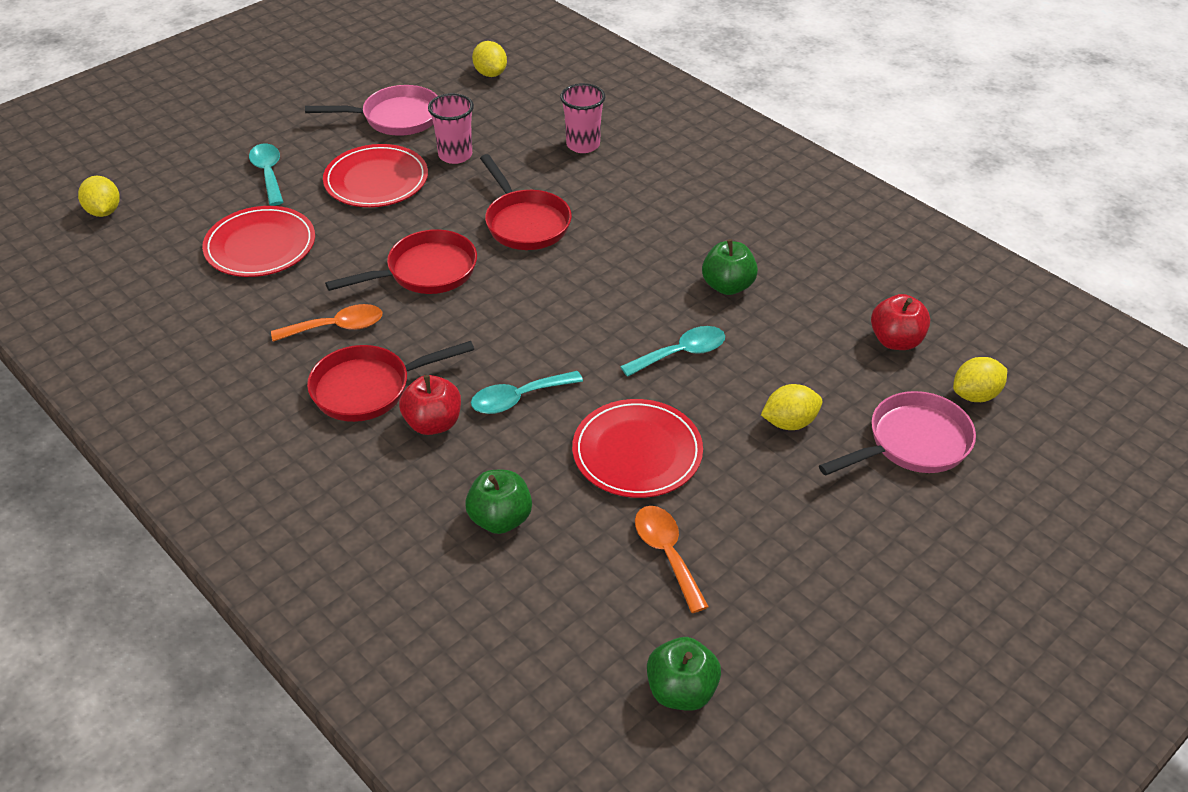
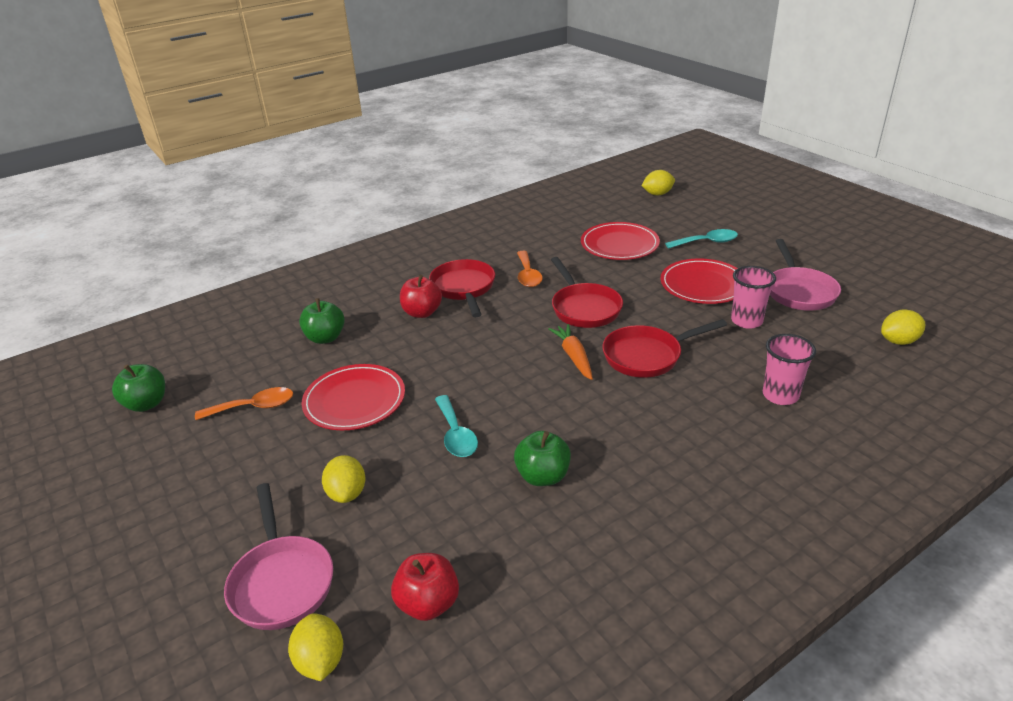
camera: 100 degrees right, 10 degrees down
turquoise spoon [471,371,583,414] -> none
none -> orange carrot [548,324,593,380]

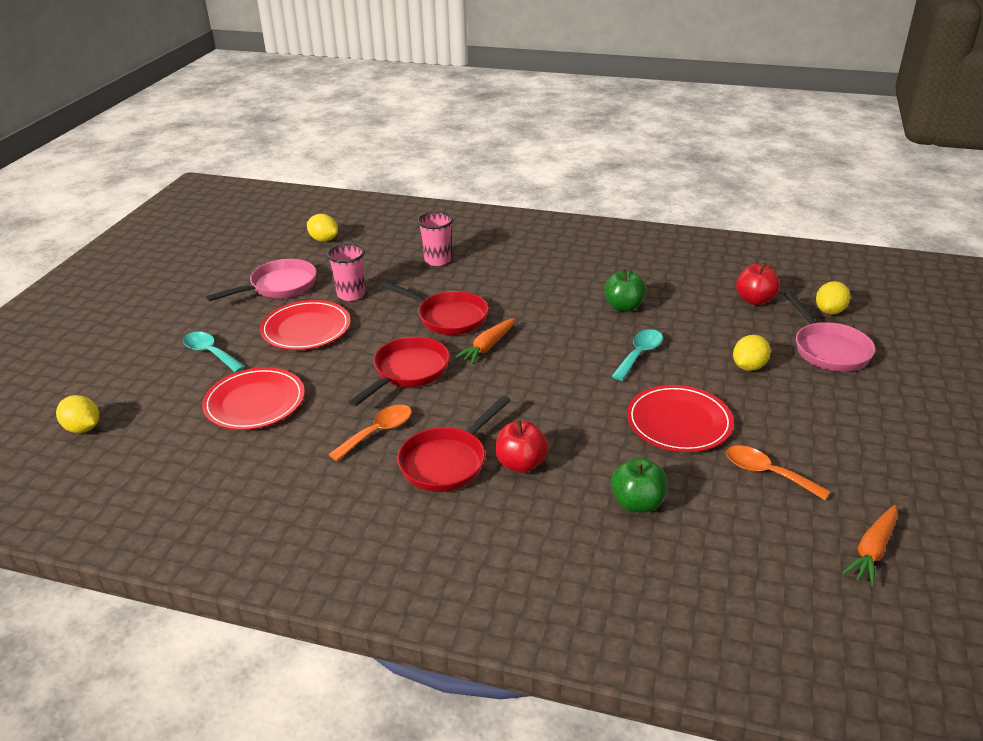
camera: 130 degrees left, 0 degrees up
green apple [112,364,165,412] -> orange carrot [842,505,898,587]
pink pan [224,483,333,630] -> pink pan turned 135 degrees clockwise [784,291,875,372]

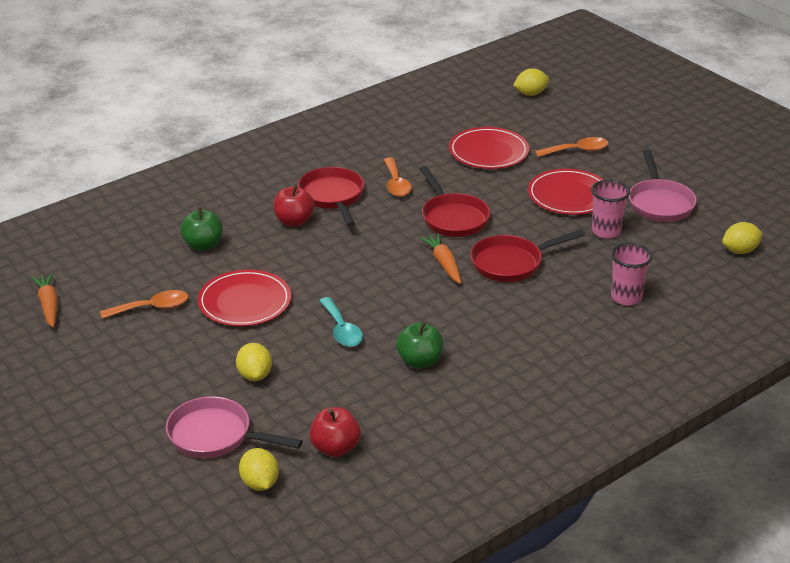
camera: 125 degrees right, 0 degrees up
turquoise spoon [183,332,245,373] -> orange spoon [535,137,608,157]

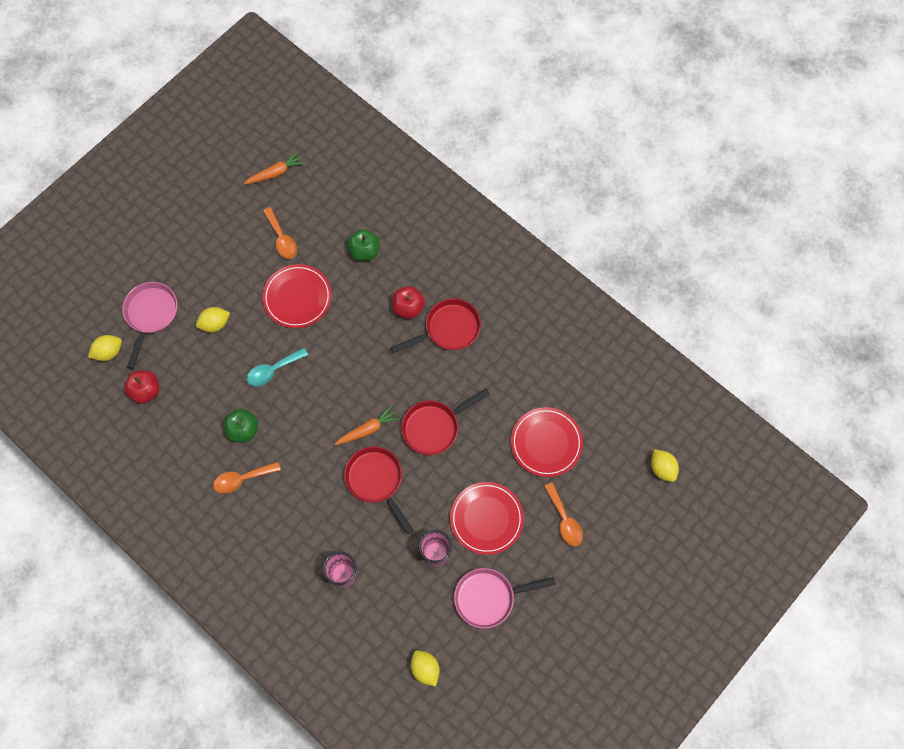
camera: 80 degrees right, 35 degrees up
orange spoon [384,158,412,197] -> orange spoon moved to [213,462,281,494]

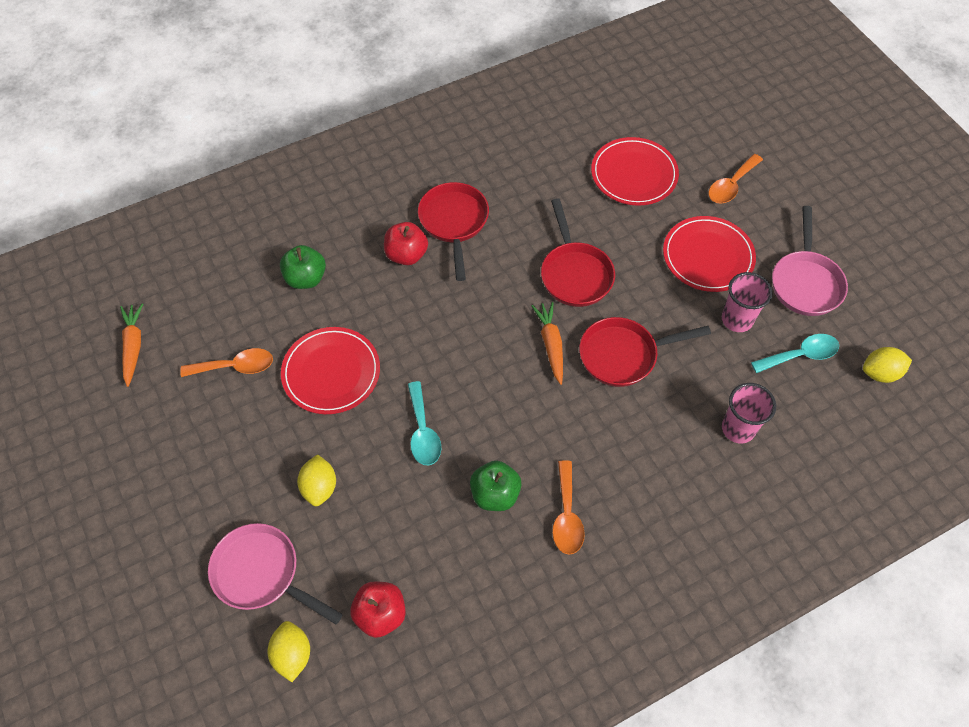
camera: 70 degrees left, 10 degrees down
orange spoon [544,482,583,546] -> orange spoon turned 135 degrees clockwise [708,154,763,204]
yellow lemon [651,449,679,482] -> none
none -> turquoise spoon [751,334,839,373]

